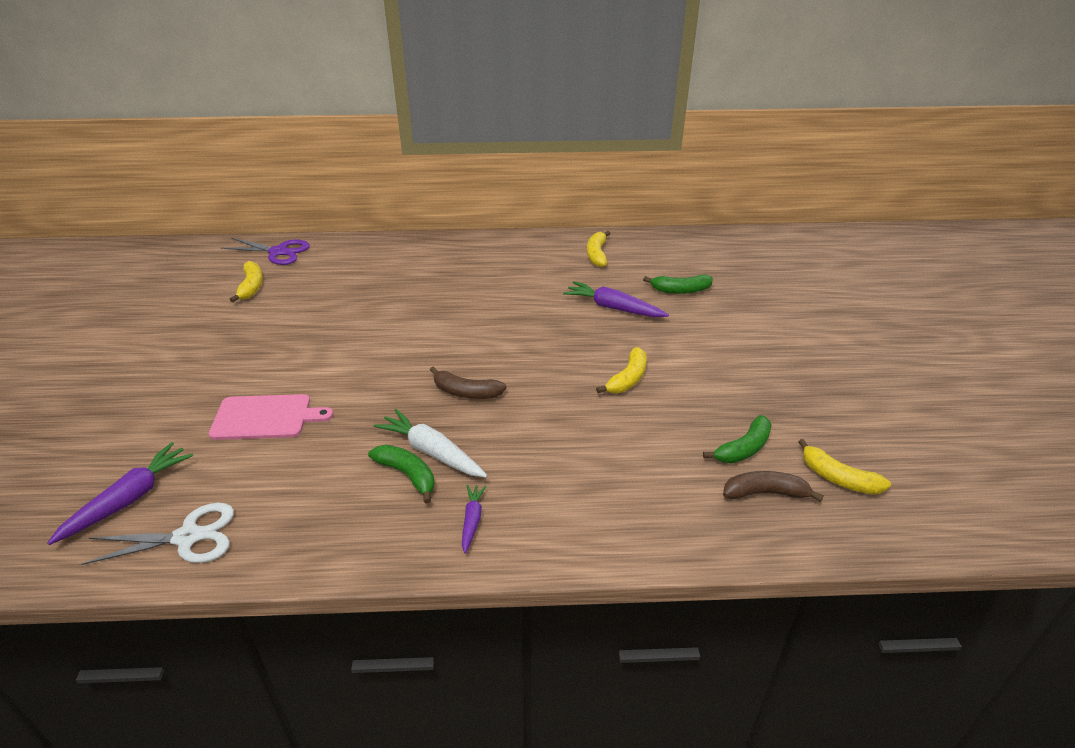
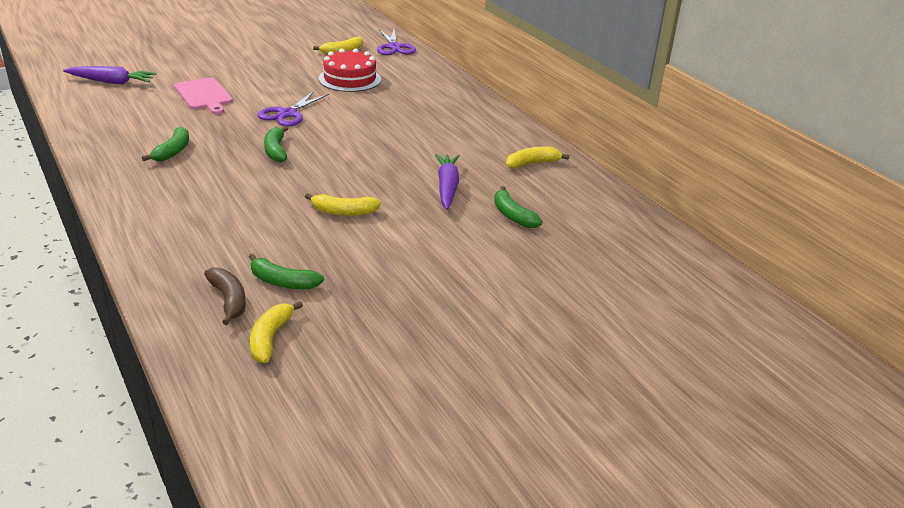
camera: 60 degrees right, 5 degrees down
white scissors [81,503,234,565] -> none
white carrot [374,409,488,478] -> none
brown banana [430,367,507,399] -> green banana [264,126,288,162]
purple carrot [462,485,486,554] -> none
none -> purple scissors [258,91,329,127]
none -> red cake [319,48,381,92]

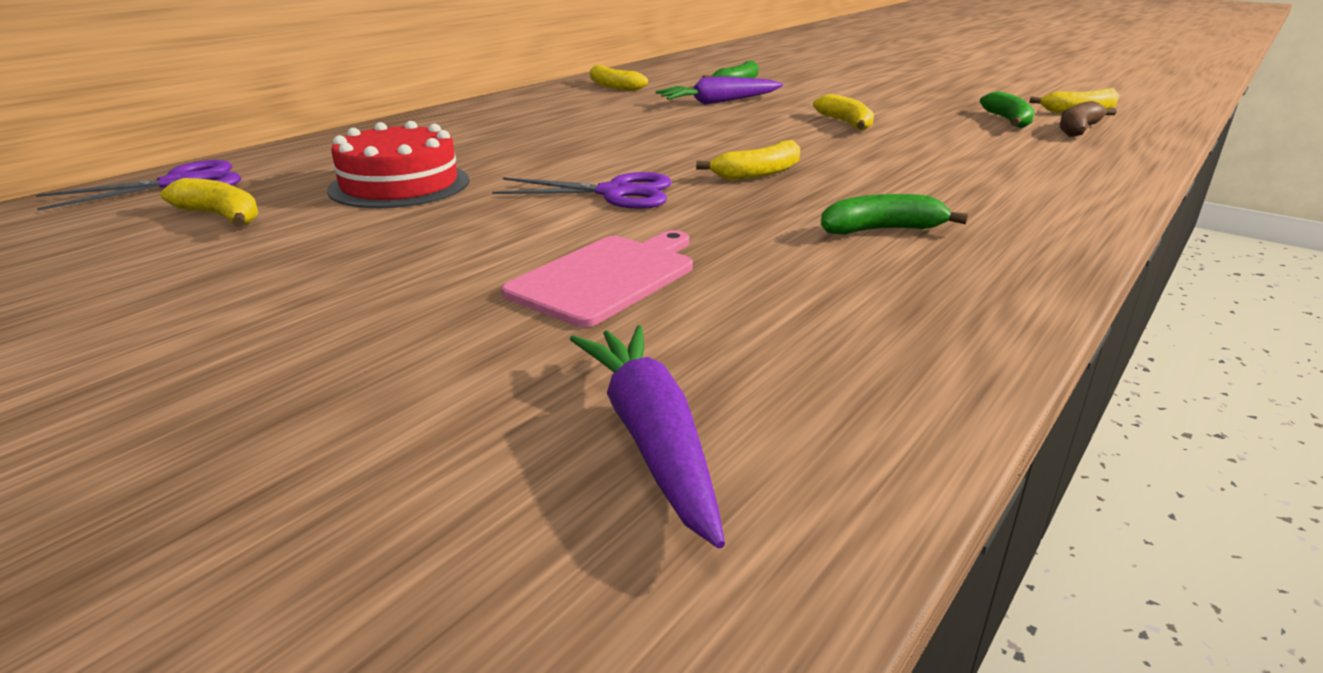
camera: 110 degrees left, 5 degrees down
green banana [264,126,288,162] -> yellow banana [696,140,800,180]

